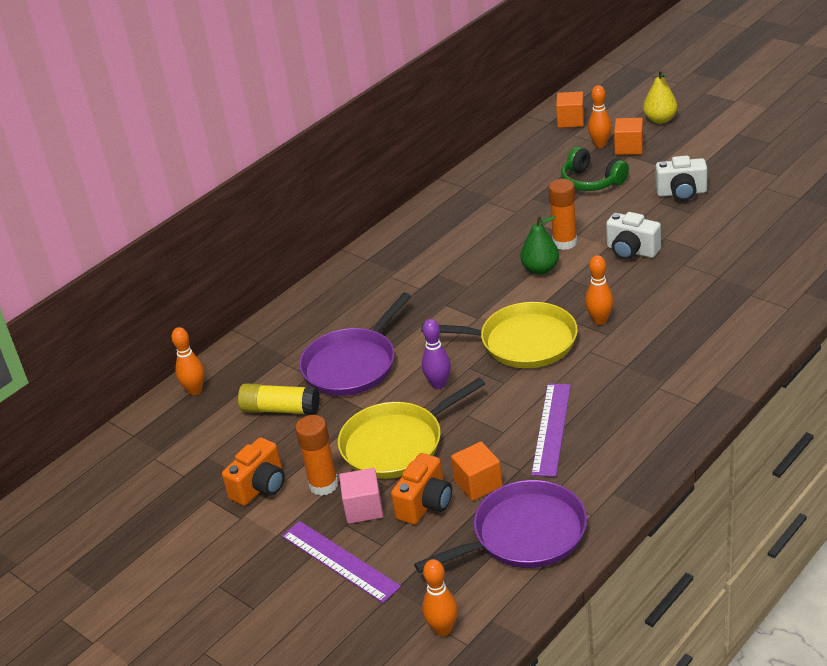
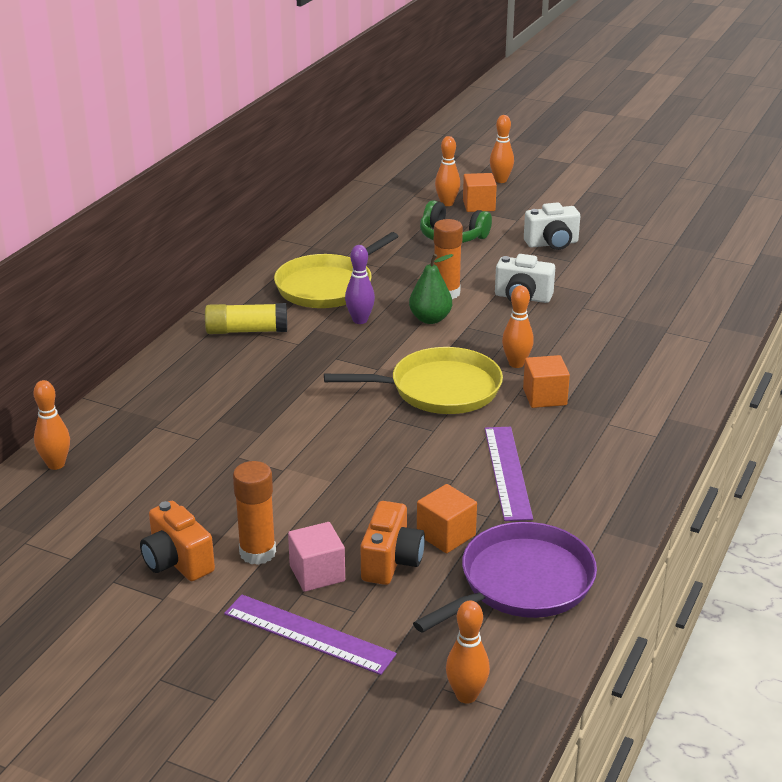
camera: 20 degrees left, 5 degrees down
orange camera [222,437,285,506] -> orange camera turned 120 degrees clockwise [140,501,215,581]
yellow glue stick [238,383,320,415] -> yellow glue stick moved to [205,303,287,334]
purple pan [299,293,411,396] -> none
yellow pan [338,378,485,479] -> yellow pan moved to [274,232,399,308]
purple bowling pin [422,319,451,389] -> purple bowling pin moved to [345,245,375,324]
orange cube [556,92,584,128] -> orange cube moved to [523,355,570,408]
yellow pear [643,70,677,124] -> orange bowling pin [490,115,514,183]

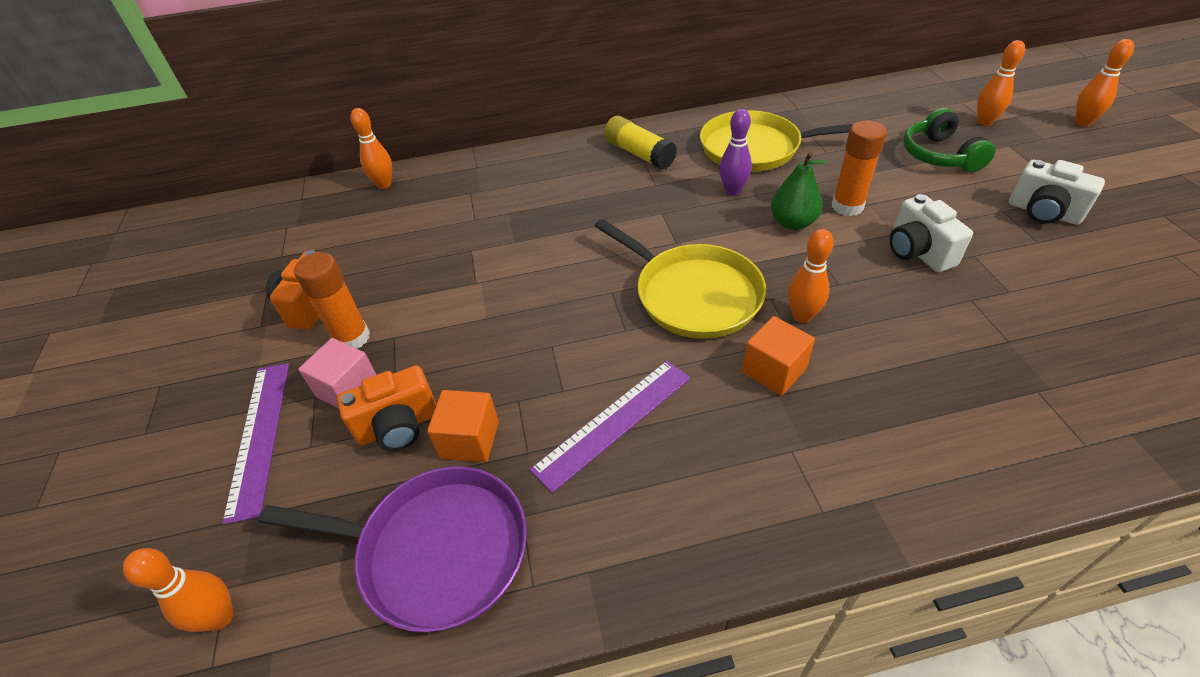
camera: 55 degrees right, 15 degrees up
orange cube [463,173,497,212] -> none

